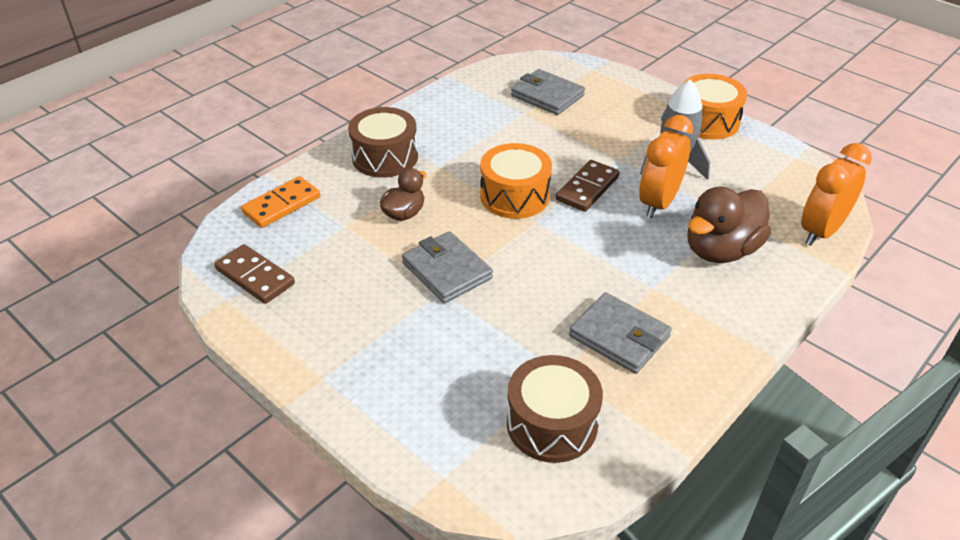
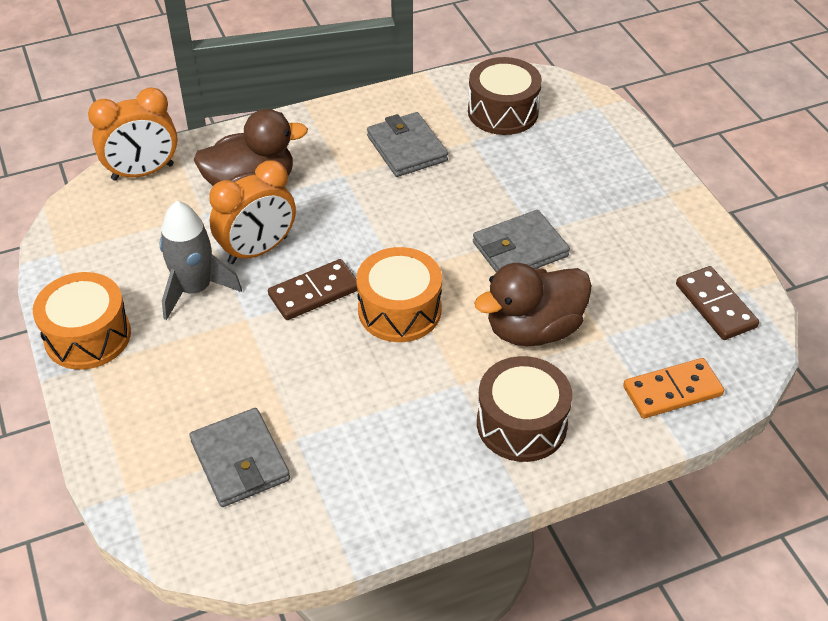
camera: 155 degrees left, 5 degrees up
brown duck [380,168,427,221] -> brown duck [474,263,592,346], size x1.74
grey wallet [402,231,493,303] -> grey wallet turned 75 degrees clockwise [473,210,570,272]

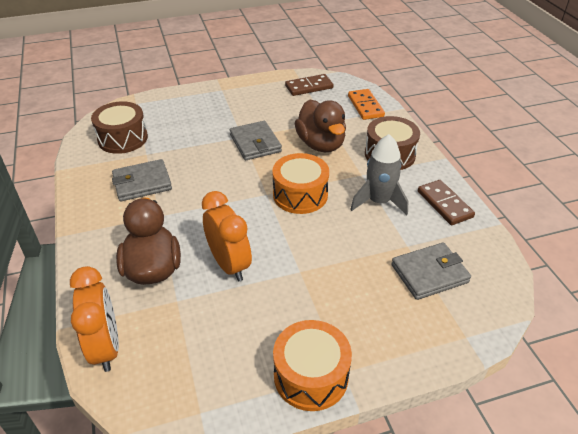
camera: 85 degrees left, 5 degrees down
grey rocket [159,201,242,320] -> grey rocket moved to [350,134,408,215]
brown domino [268,259,358,320] -> brown domino moved to [418,180,475,225]

